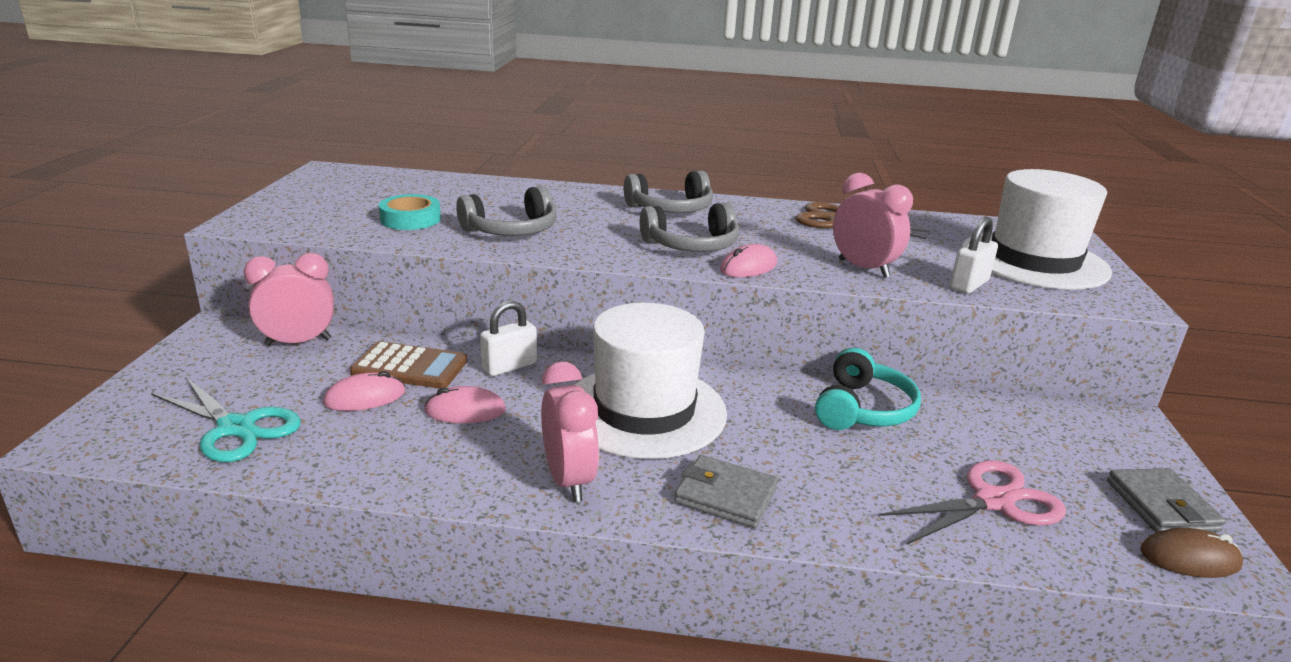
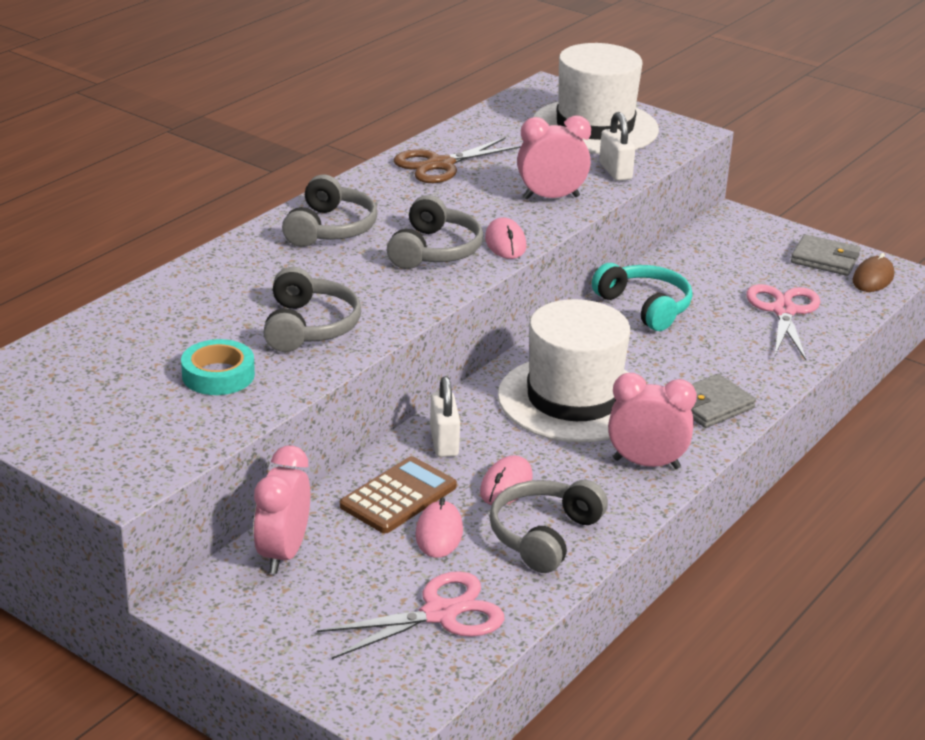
camera: 60 degrees left, 5 degrees up
turquoise scissors [151,377,301,462] -> pink scissors [317,571,504,659]
none -> grey headphones [489,480,608,573]

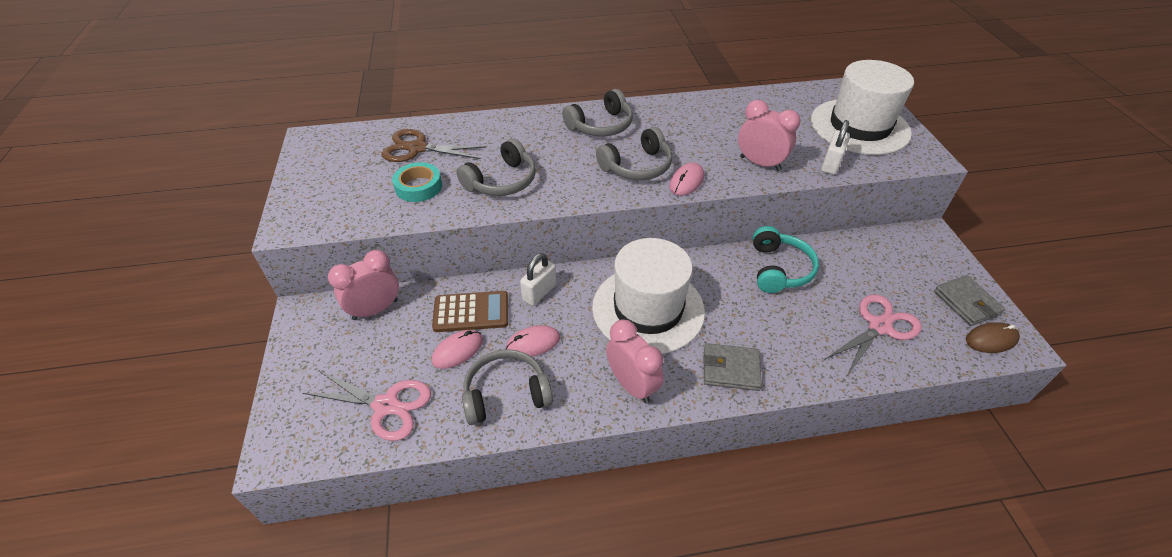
camera: 45 degrees right, 15 degrees up
brown scissors [393,137,521,183] -> brown scissors moved to [381,129,487,162]

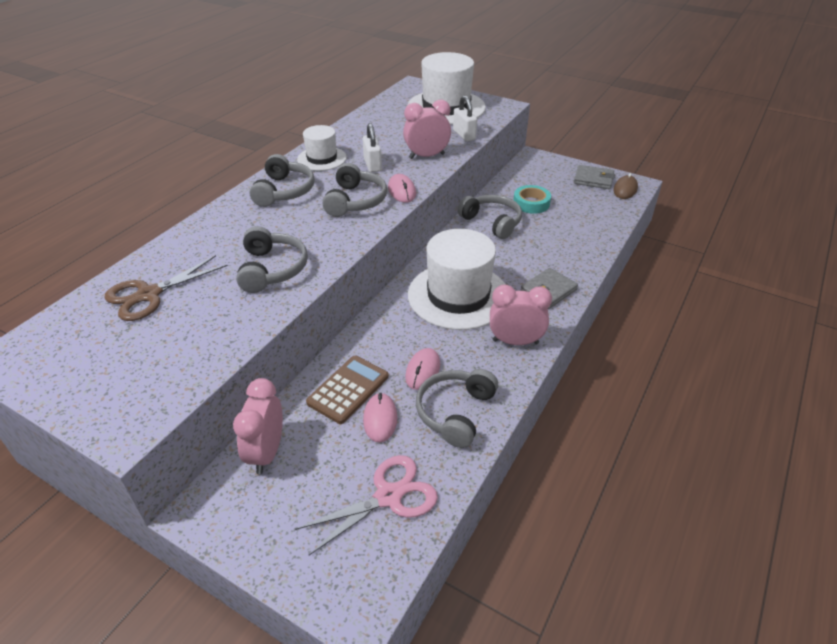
camera: 50 degrees left, 5 degrees down
turquoise tape [392,162,442,202] -> turquoise tape moved to [513,185,551,214]
white padlock [520,253,556,306] -> white padlock moved to [363,123,382,172]
turquoise headphones [753,226,819,293] -> grey headphones [457,195,522,239]
pink scissors [824,294,922,376] -> none
none -> white hat [297,125,347,171]

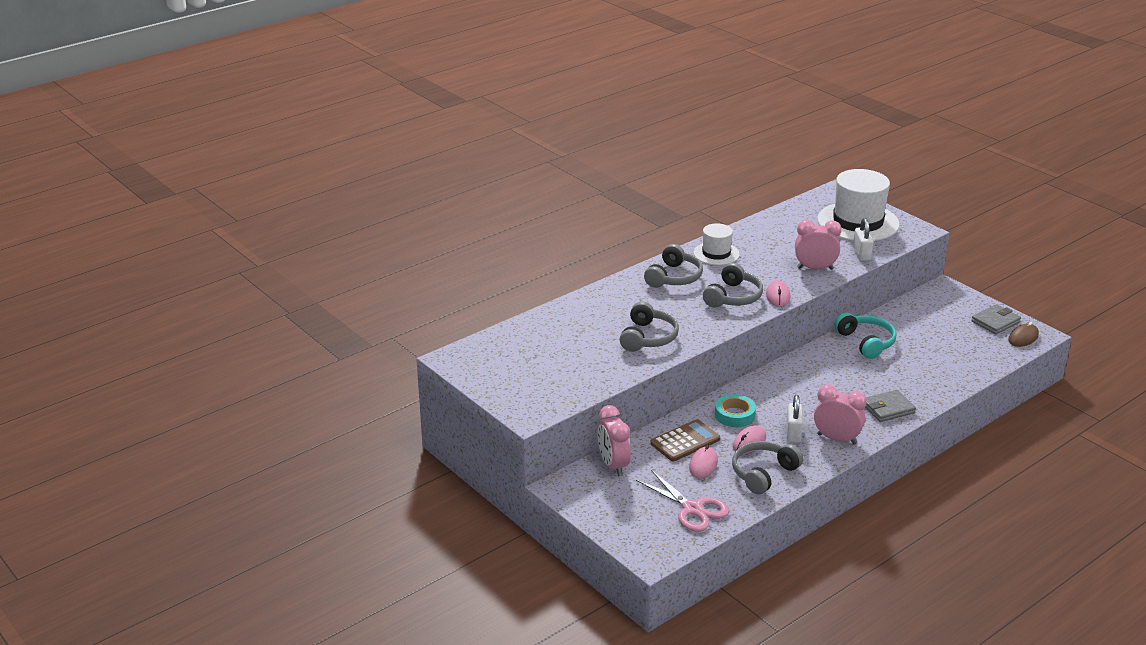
camera: 20 degrees right, 10 degrees down
brown scissors [105,255,228,321] -> none
pink clock [233,378,283,474] -> pink clock turned 45 degrees counterclockwise [597,405,631,477]
pink scissors [295,455,438,555] -> pink scissors turned 60 degrees clockwise [636,470,729,532]
white padlock [363,123,382,172] -> white padlock moved to [786,395,803,443]
white hat [408,229,506,330] -> none
grey headphones [457,195,522,239] -> turquoise headphones [834,313,897,359]
turquoise tape [513,185,551,214] -> turquoise tape moved to [715,394,756,427]
grey wallet [574,165,615,189] -> grey wallet turned 75 degrees counterclockwise [971,304,1021,334]

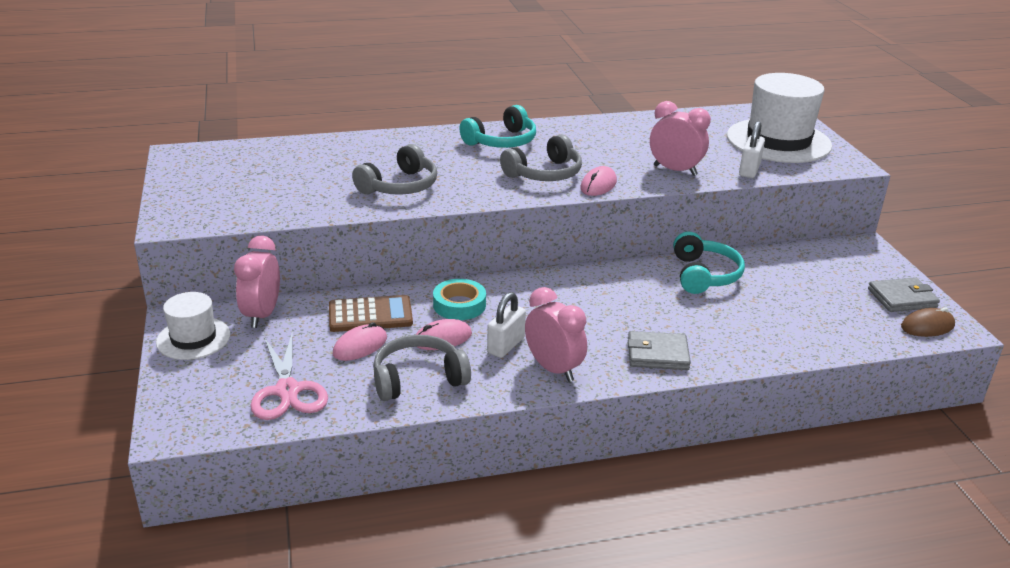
camera: 25 degrees right, 0 degrees up
grey headphones [644,244,703,288] -> turquoise headphones [459,105,536,148]
white hat [693,223,740,265] -> white hat moved to [156,292,230,360]

